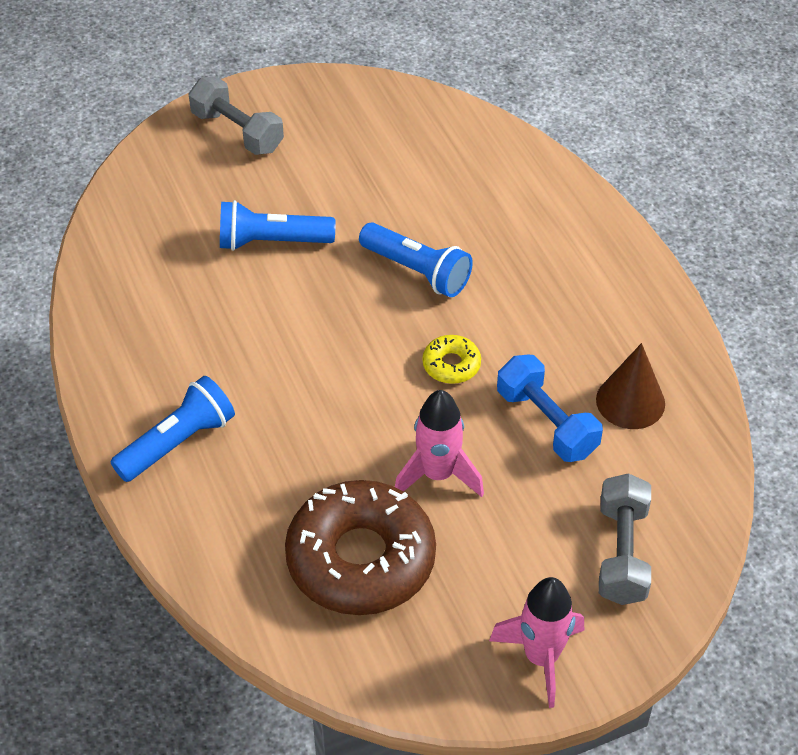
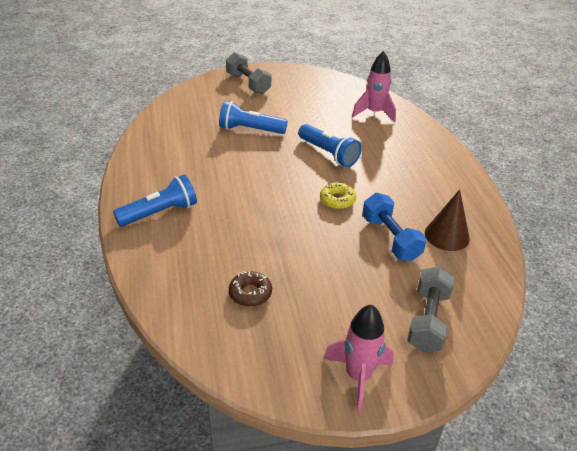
camera: 10 degrees right, 10 degrees down
brown donut [285,480,436,615] -> brown donut [229,271,272,307], size x0.43
pink rocket [395,390,484,497] -> pink rocket moved to [352,51,396,123]

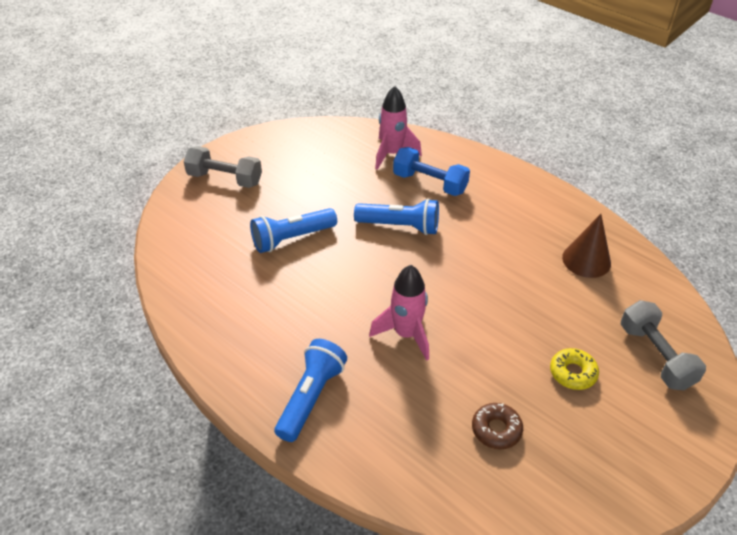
camera: 35 degrees left, 5 degrees up
yellow donut [320,182,356,209] -> yellow donut moved to [550,348,599,390]
pink rocket [324,304,394,413] -> pink rocket moved to [369,265,429,361]
blue dumbbell [362,193,426,261] -> blue dumbbell moved to [393,147,470,196]

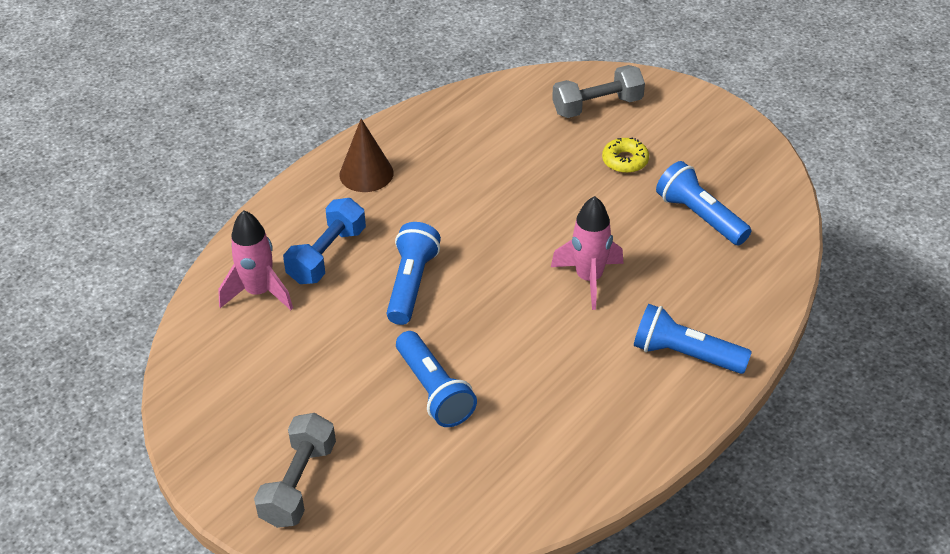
camera: 90 degrees left, 0 degrees up
brown donut [472,403,523,449] -> blue flashlight [656,161,751,245]
brown cone [562,214,611,278] -> brown cone moved to [339,119,394,192]

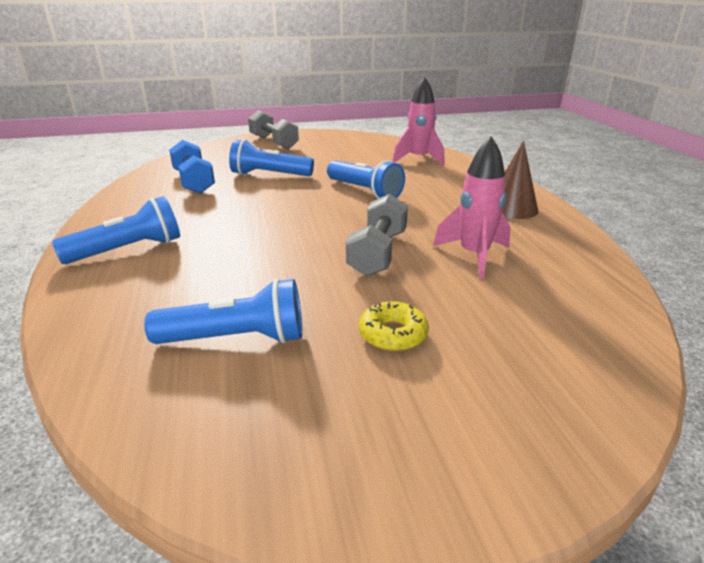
camera: 125 degrees right, 15 degrees down
blue dumbbell [283,198,366,284] -> blue dumbbell moved to [169,140,215,194]
pink rocket [551,196,623,310] -> pink rocket moved to [433,136,511,279]
grey dumbbell [552,65,645,118] -> grey dumbbell moved to [346,194,408,277]

